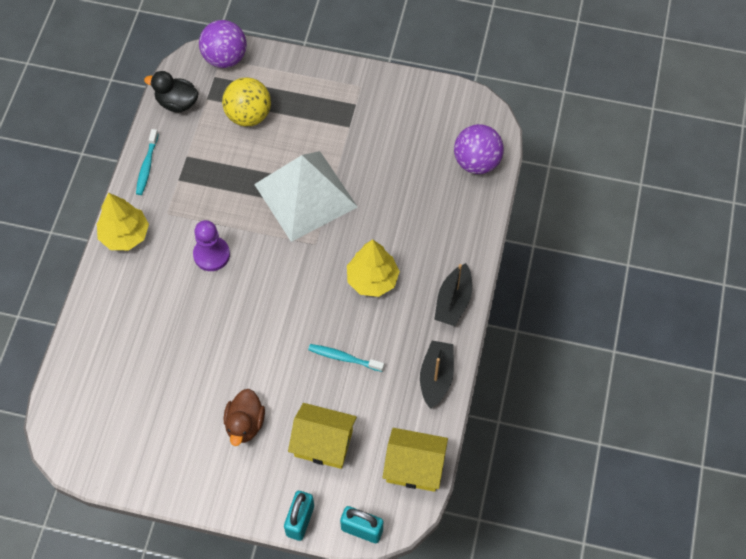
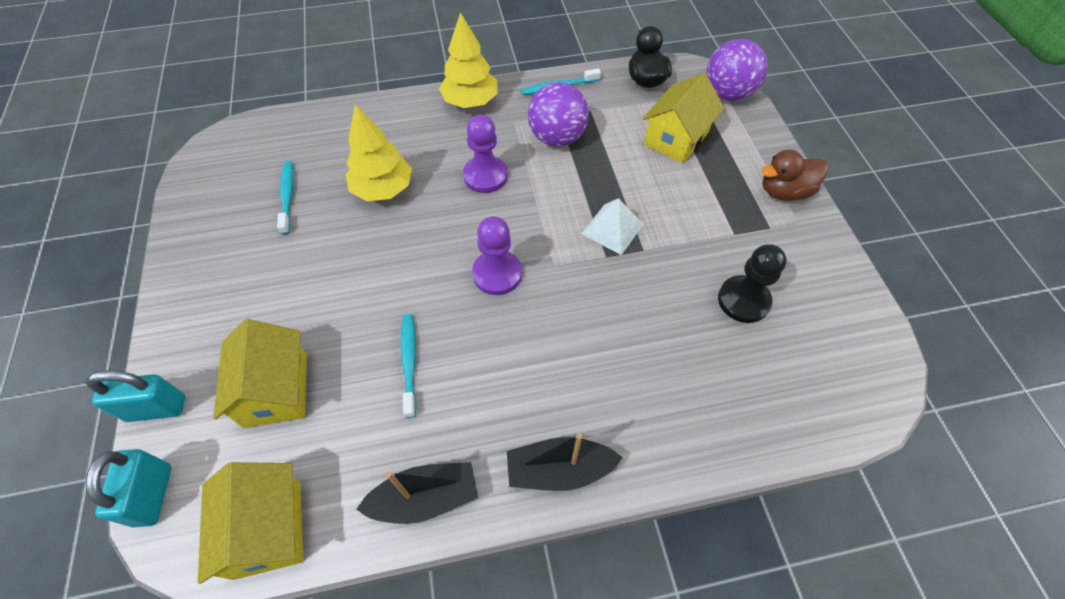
camera: 65 degrees right, 5 degrees down
yellow ball [222,78,271,126] -> yellow house [642,73,724,164]
brown duck [224,389,265,446] -> brown duck moved to [761,150,828,201]
white pyramid [254,151,358,242] -> white pyramid [581,198,644,255], size x0.46
yellow tree [347,239,400,297] -> yellow tree moved to [346,104,412,201]
purple ball [454,124,504,174] -> purple ball moved to [528,82,589,147]
none -> turquoise toothbrush [277,161,293,235]
none -> purple pawn [472,216,522,295]
none -> black pawn [718,244,787,323]

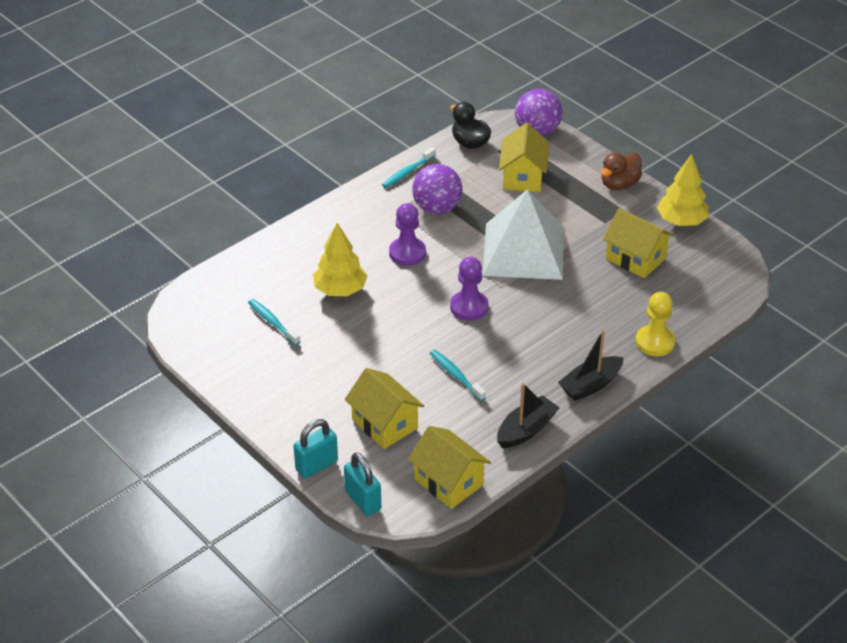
camera: 30 degrees left, 15 degrees down
yellow tree [439,12,498,108] -> yellow tree moved to [657,154,709,226]
white pyramid [581,198,644,255] -> white pyramid [483,189,564,280], size x2.19
black pawn [718,244,787,323] -> yellow house [603,208,674,278]
none -> yellow pawn [636,292,675,356]

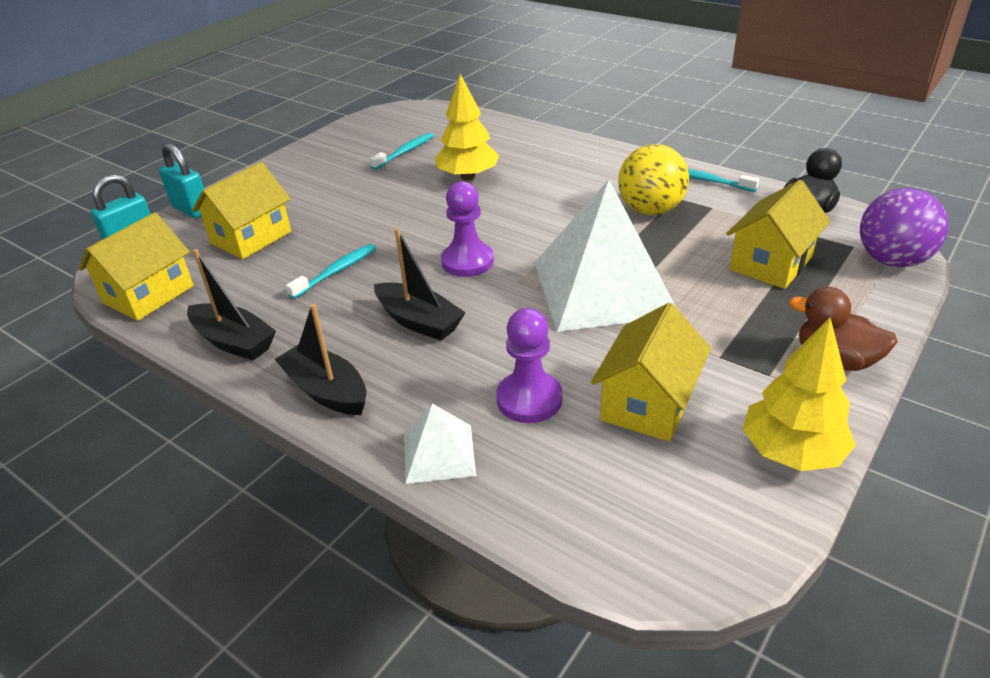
camera: 80 degrees right, 5 degrees down
purple pawn [389,203,426,266] -> purple pawn moved to [496,308,563,423]
purple ball [412,164,463,214] -> yellow ball [618,144,689,215]
yellow house [499,123,549,192] -> yellow house turned 45 degrees counterclockwise [726,180,831,289]
yellow pawn [636,292,675,356] -> white pyramid [404,404,476,484]
none -> black boat [374,228,466,341]

